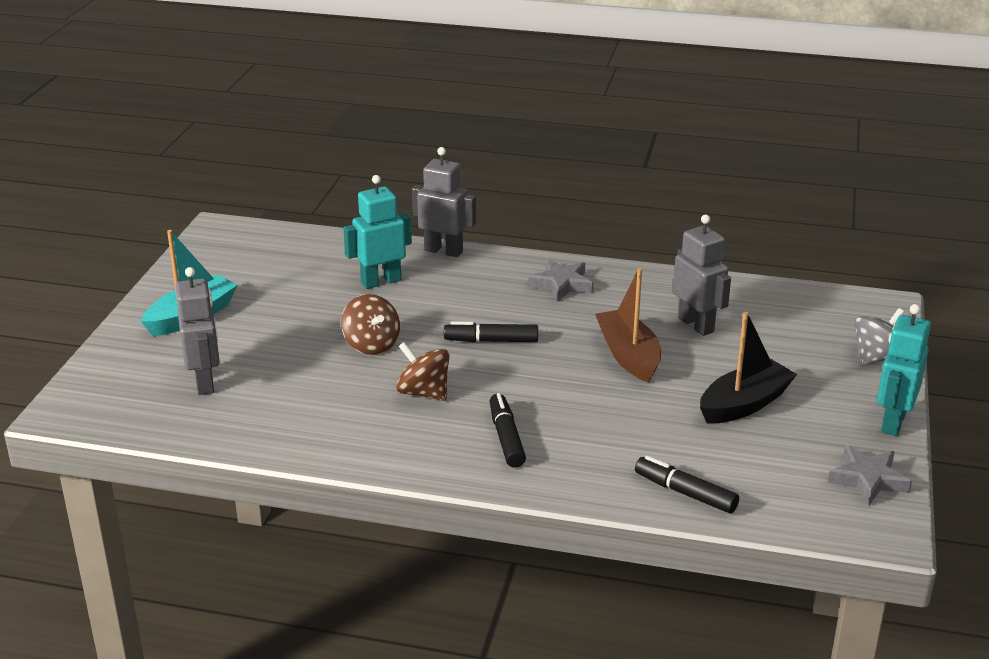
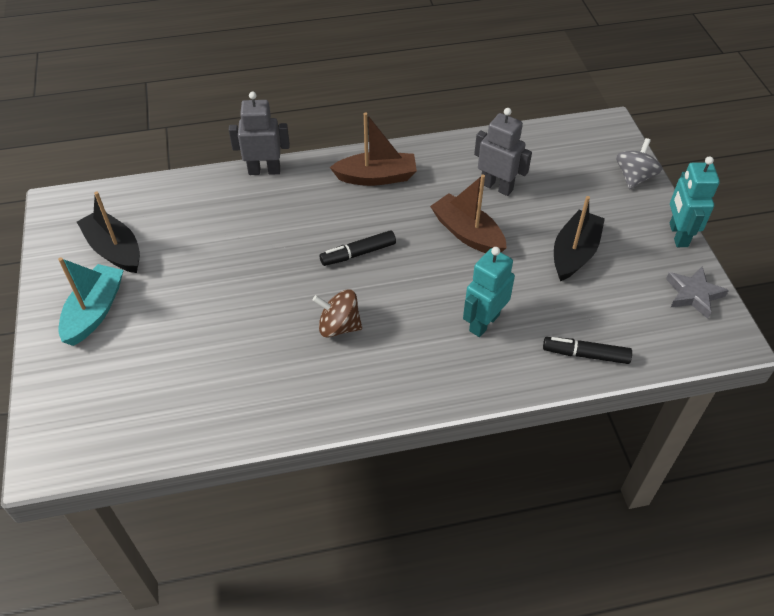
camera: 25 degrees left, 20 degrees up
grey robot [176,267,220,395] -> none
brown spinning top [341,294,400,355] -> none
turquoise robot [343,175,412,289] -> turquoise robot moved to [463,247,515,337]
black marker [489,393,526,468] -> none
grey star [529,259,593,302] -> brown boat [330,112,417,186]
none -> black boat [77,191,140,273]

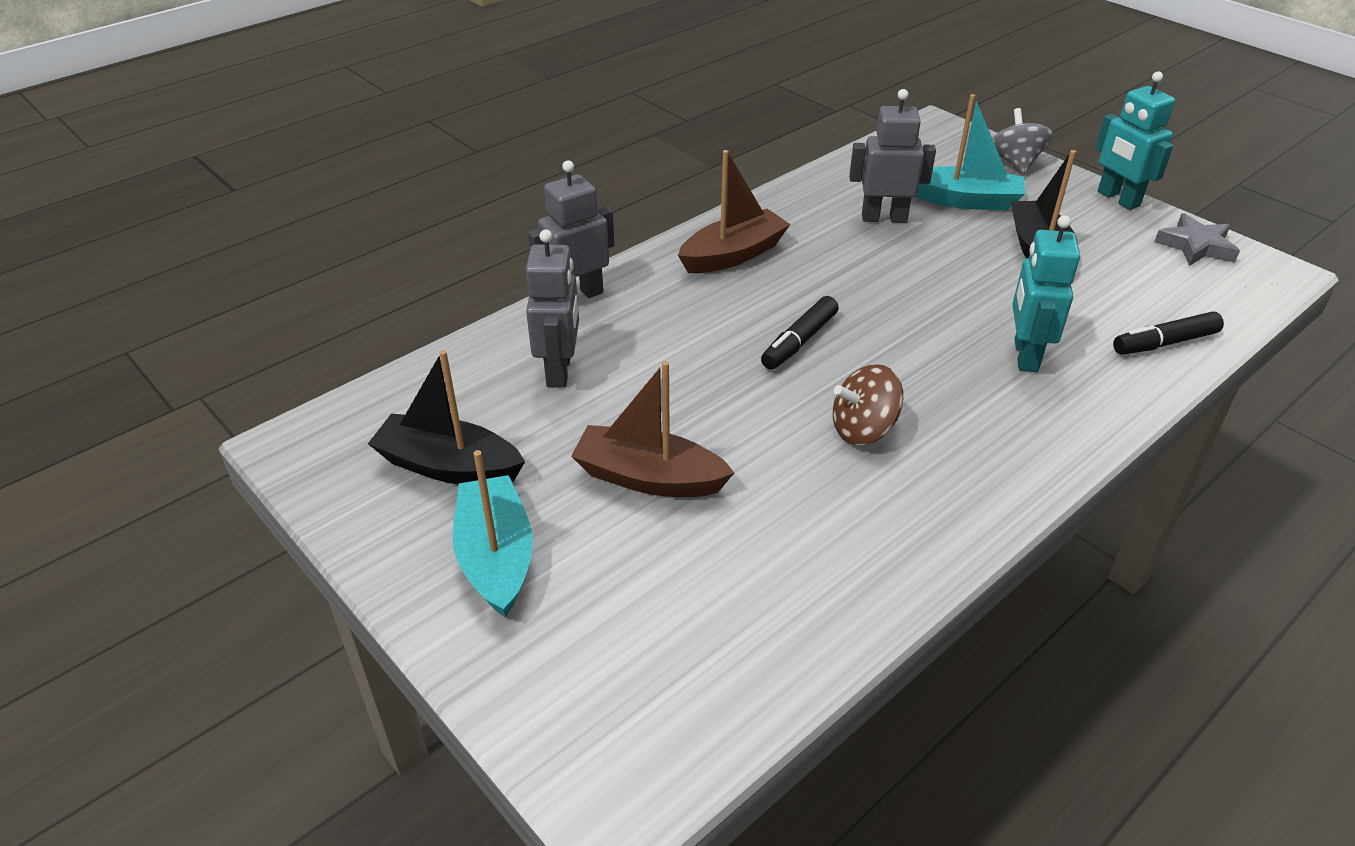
camera: 30 degrees left, 10 degrees down
brown boat [430,174,507,253] -> brown boat moved to [571,361,735,497]
none -> grey robot [526,229,579,388]
none -> turquoise boat [916,94,1025,211]

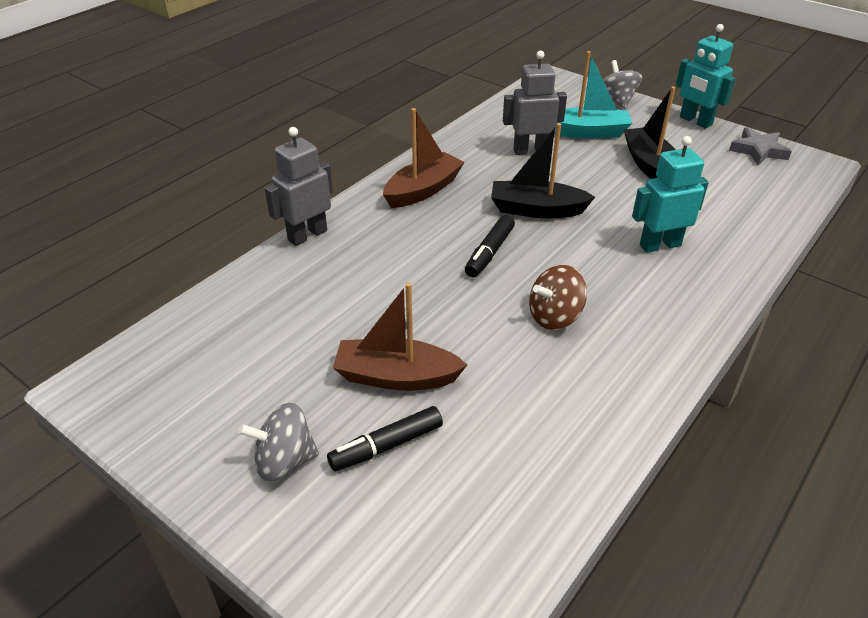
camera: 10 degrees left, 0 degrees up
black boat [368,350,525,485] -> black boat moved to [491,123,595,218]
turquoise boat [453,450,533,618] -> grey spinning top [238,402,319,482]
grey robot [526,229,579,388] -> none
turquoise robot [1012,215,1080,372] -> turquoise robot turned 75 degrees clockwise [632,136,709,253]
black marker [1113,312,1224,355] -> black marker moved to [327,406,443,471]

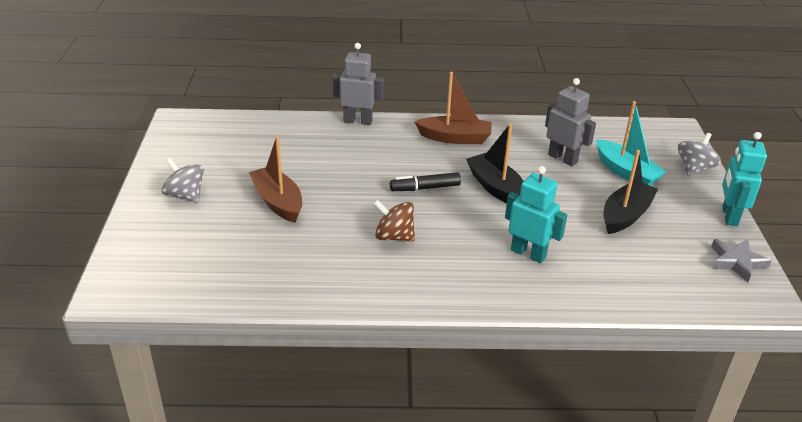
camera: 50 degrees right, 5 degrees down
black marker [327,406,443,471] -> none

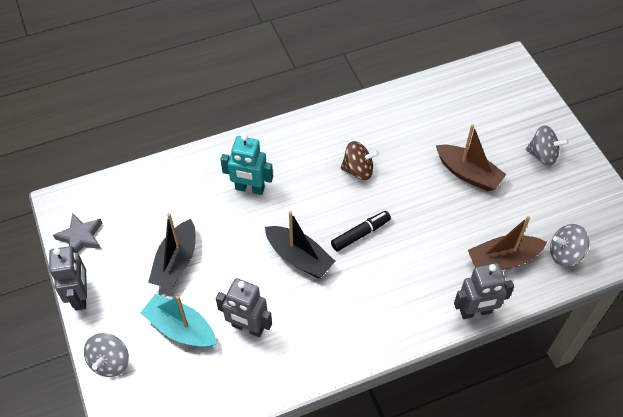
camera: 160 degrees right, 20 degrees up
brown boat [414,72,492,144] -> brown boat moved to [468,216,547,270]
turquoise robot [722,132,767,226] -> grey robot [49,246,87,311]
none -> grey spinning top [550,224,589,267]

